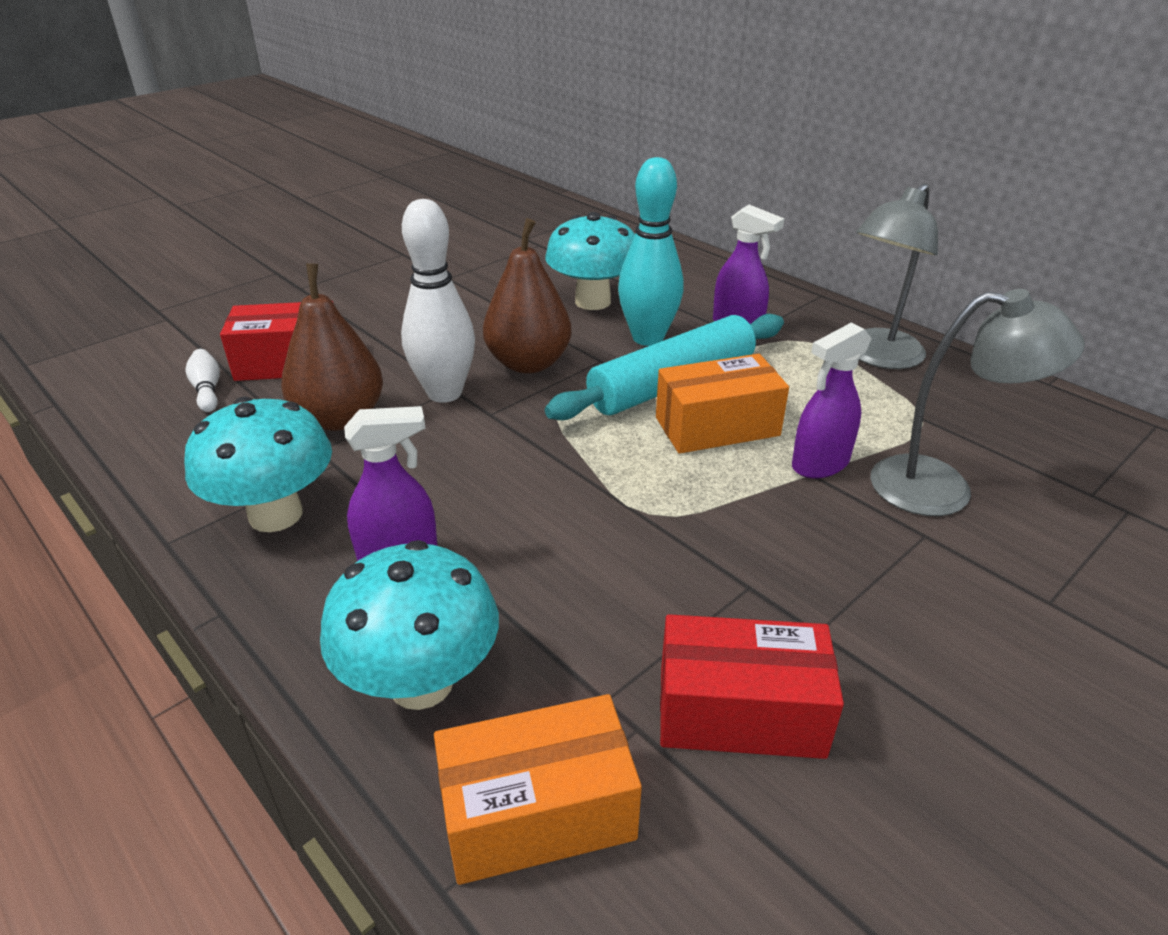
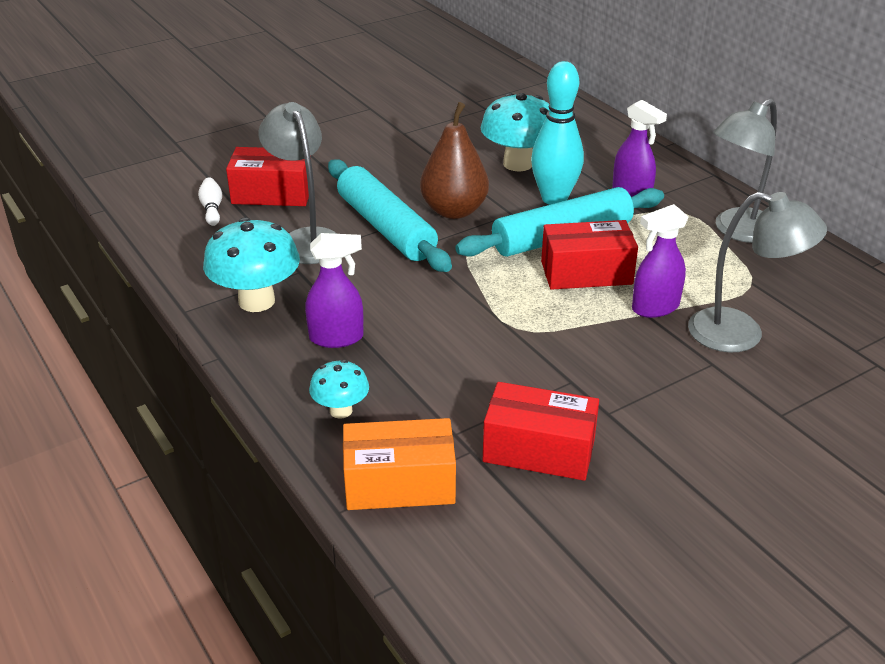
camera: 10 degrees right, 0 degrees up
brown pear [281,263,383,431] -> grey lamp [259,102,338,264]
turquoise mushroom [320,540,499,710] -> turquoise mushroom [309,360,369,419], size x0.56
white bowling pin [401,199,475,403] -> turquoise rolling pin [328,159,452,272]
orange box [656,354,789,454] -> red box [541,220,638,290]

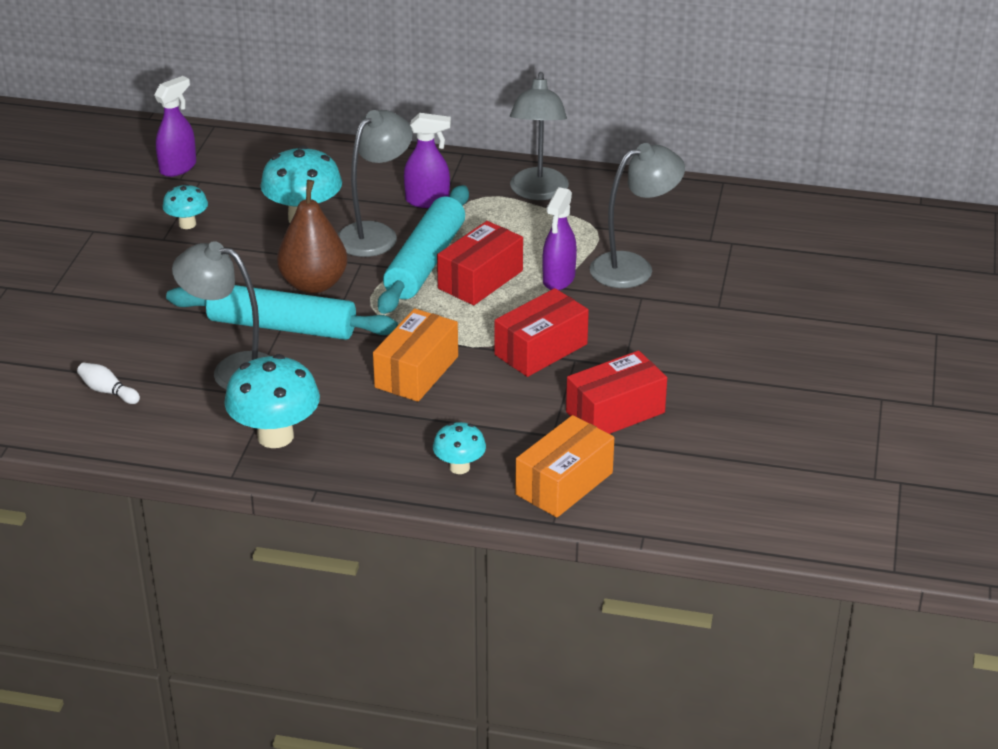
camera: 45 degrees left, 0 degrees up
red box [226,147,311,206] -> red box moved to [494,288,589,377]
purple spray bottle [305,233,364,348] -> purple spray bottle moved to [154,76,196,177]
turquoise bowling pin [531,61,584,205] -> grey lamp [338,110,413,257]
none -> turquoise mushroom [162,184,208,229]
none -> orange box [373,308,458,402]

